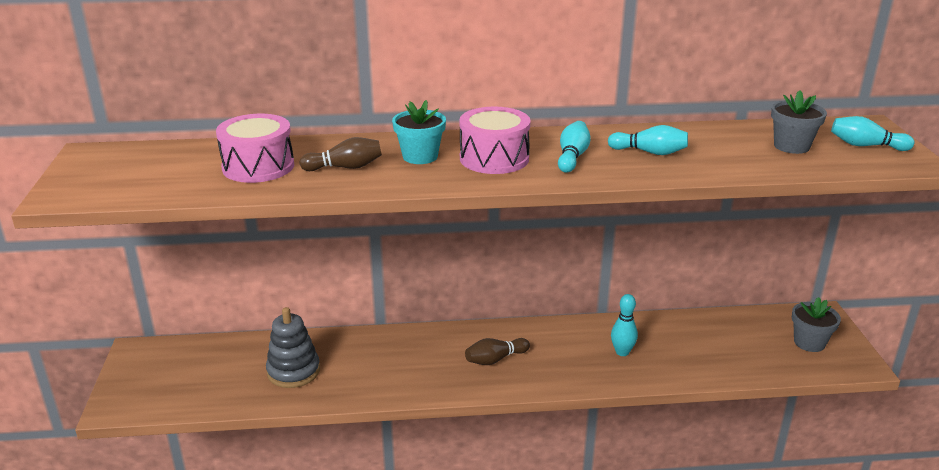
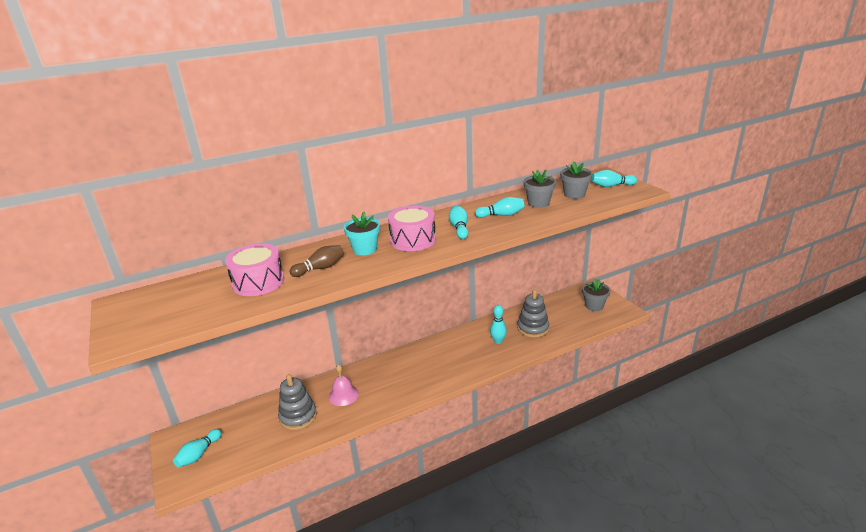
camera: 20 degrees left, 0 degrees up
brown bowling pin [465,338,530,365] -> none
none -> turquoise bowling pin [173,429,222,467]
none -> pink bell [329,364,359,406]
none -> grey stacking toy [517,289,549,338]
none -> grey flower pot [524,170,556,208]

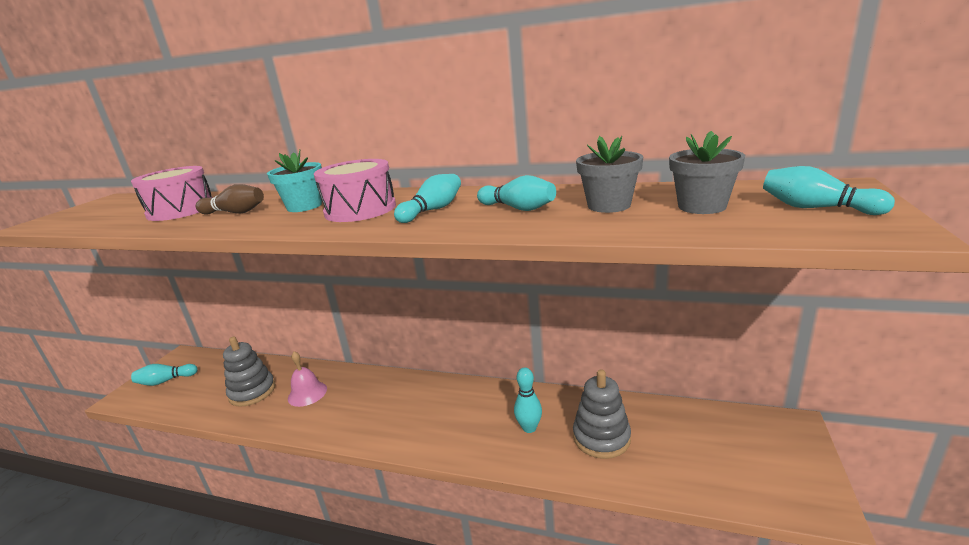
camera: 45 degrees right, 5 degrees down
grey flower pot [582,279,610,311] -> none

